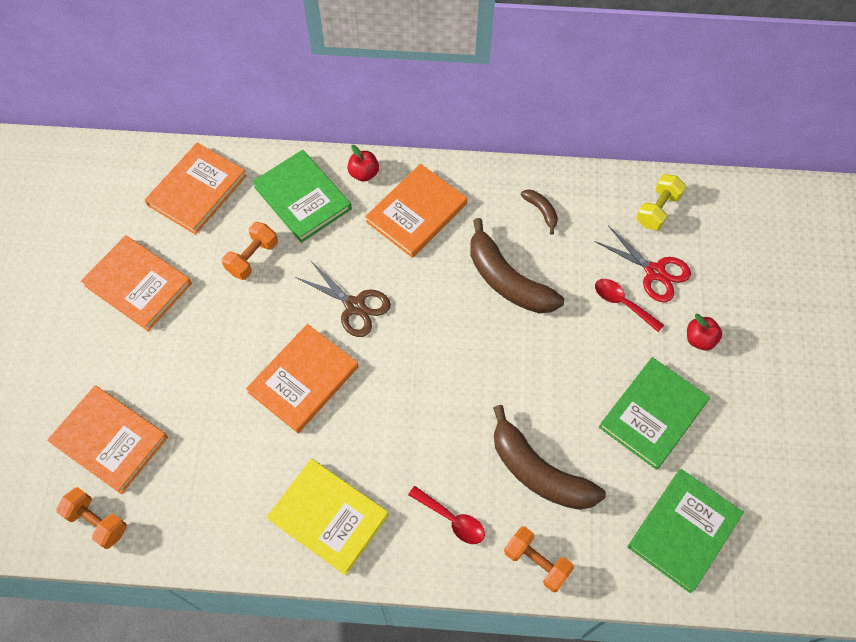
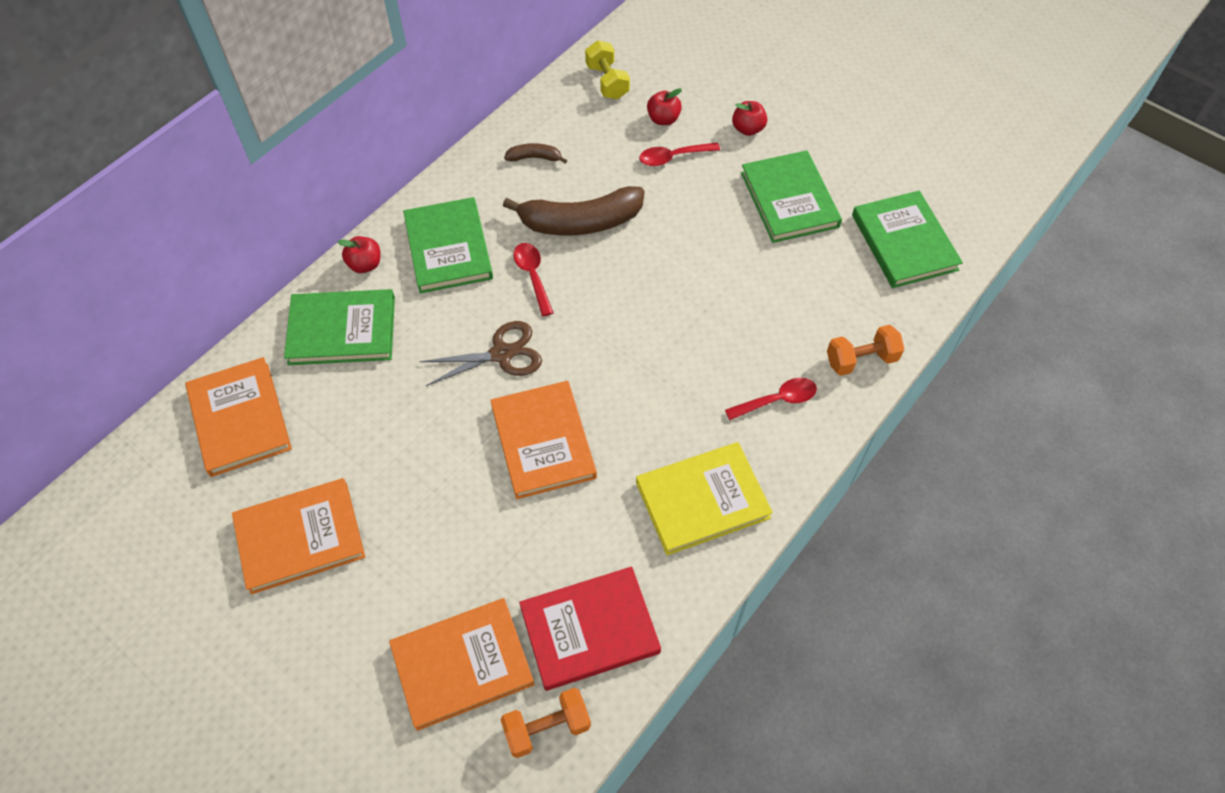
camera: 55 degrees left, 5 degrees down
orange dumbbell [222,222,278,280] -> none
orange book [365,164,467,258] -> green book [403,197,493,294]
brown banana [493,405,606,510] -> none
red scissors [594,225,691,302] -> red apple [647,88,682,125]
none -> red spoon [513,243,553,317]
none -> red book [519,567,661,691]

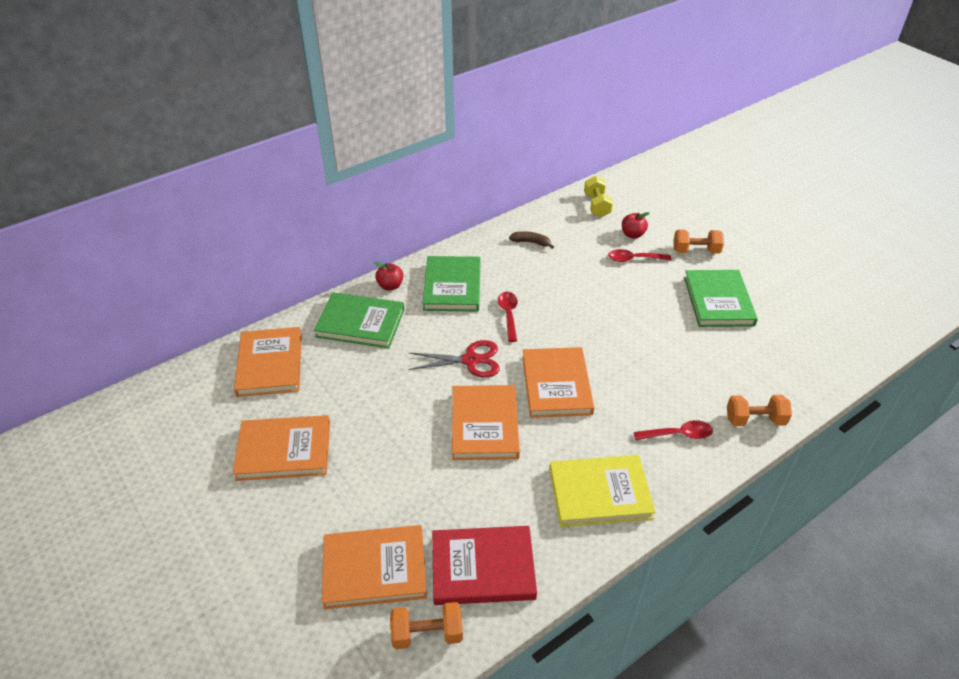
camera: 15 degrees right, 15 degrees down
brown scissors [419,321,542,386] -> red scissors [409,340,500,377]
brown banana [503,186,645,235] -> none
red apple [732,101,767,136] -> orange dumbbell [674,229,724,254]
green book [852,190,963,288] -> none
none -> orange book [522,347,594,418]

